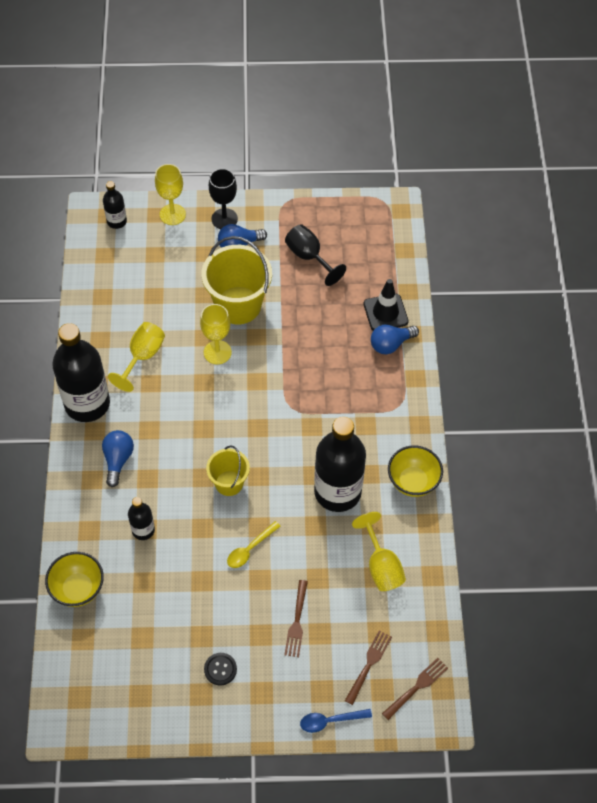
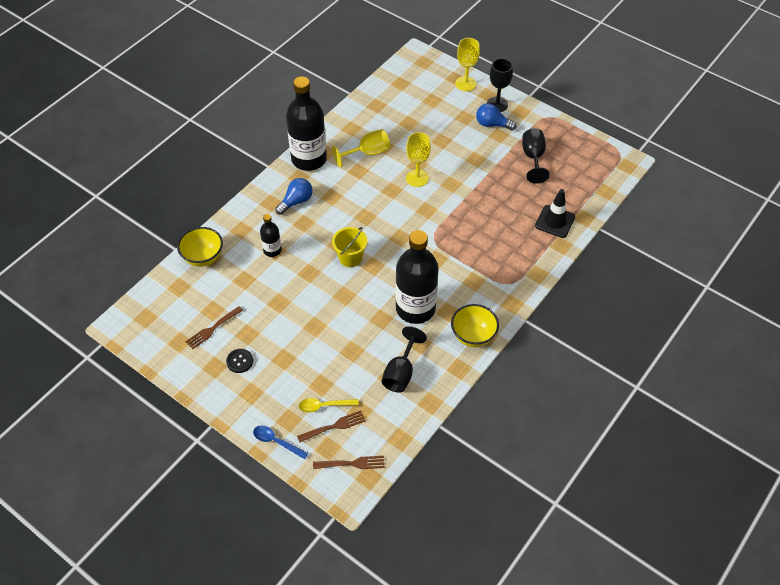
camera: 40 degrees right, 5 degrees down
black bottle [103,181,127,229] -> none
yellow bucket [201,236,272,324] -> none
yellow spoon [227,521,281,568] -> yellow spoon moved to [299,398,359,413]
brown fork [284,580,308,657] -> brown fork moved to [185,306,243,350]
yellow goblet [352,512,406,591] -> black goblet [382,326,427,393]
blue light bulb [371,325,419,354] -> none

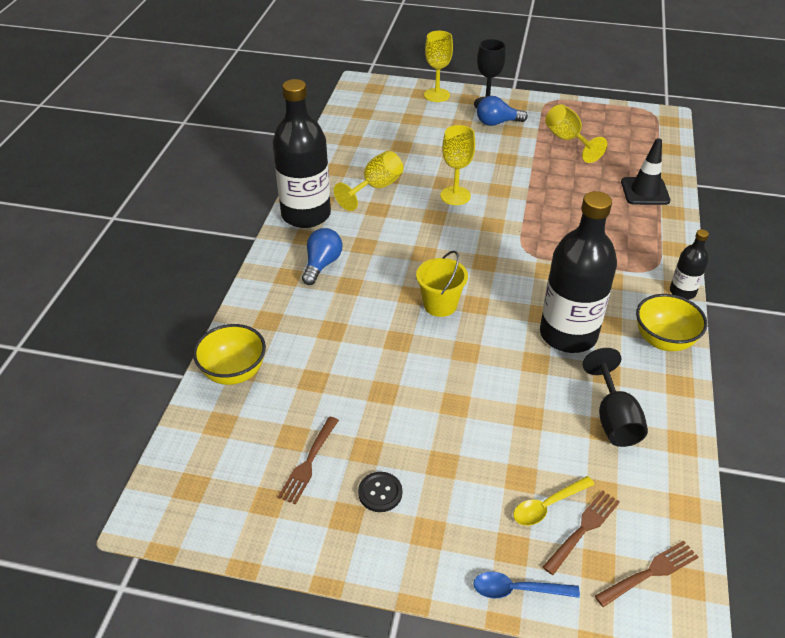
camera: 25 degrees left, 10 degrees down
black bottle [260,214,282,257] -> black bottle moved to [670,229,709,300]
black goblet [522,128,550,184] -> yellow goblet [545,104,607,163]

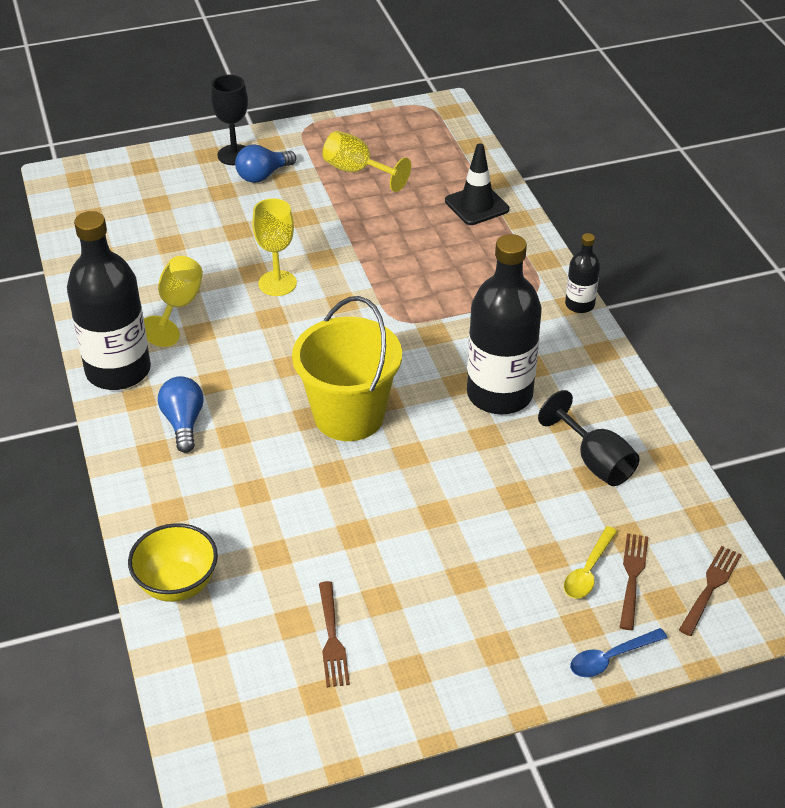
camera: 30 degrees left, 0 degrees up
black button [358,472,402,512] -> none
yellow bucket [416,250,468,317] -> yellow bucket [292,296,402,441], size x1.74
yellow goblet [424,31,453,102] -> none
yellow bowl [636,294,707,351] -> none

